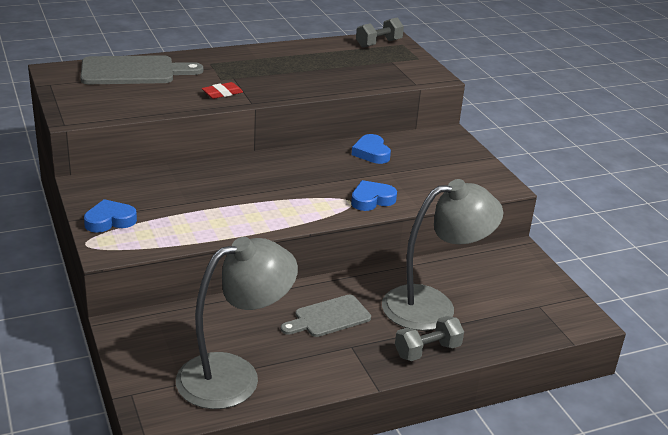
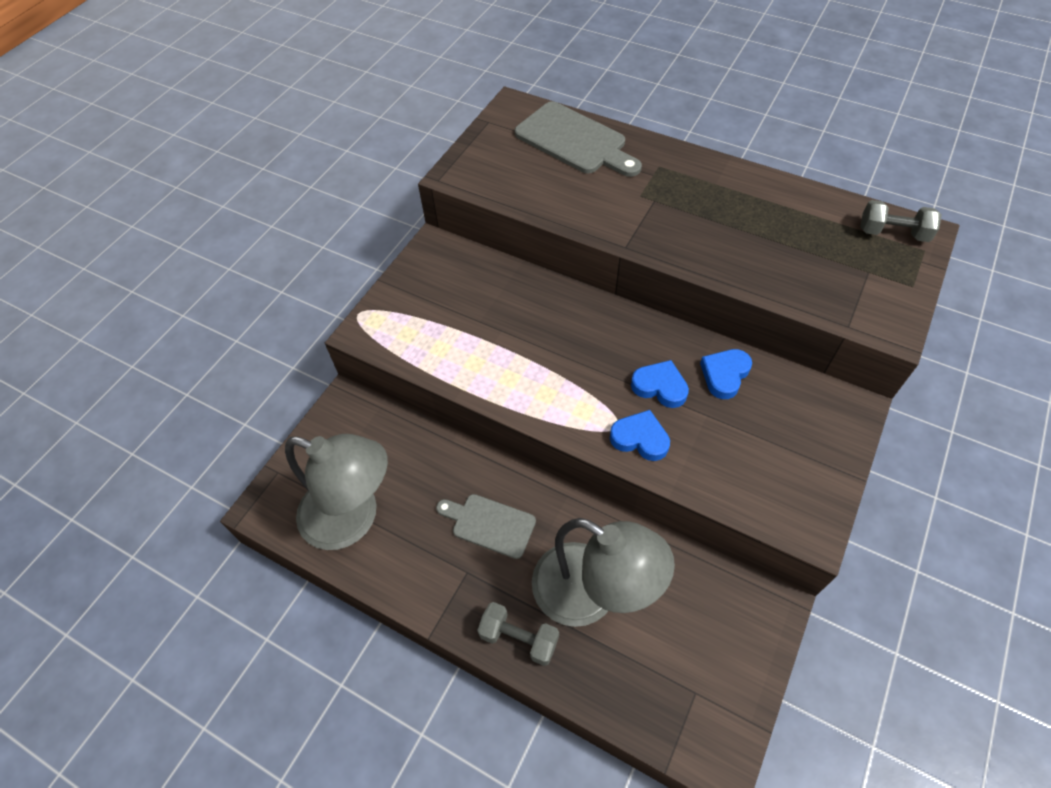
camera: 55 degrees right, 25 degrees up
blue heart [84,199,137,233] -> blue heart moved to [631,360,689,408]
red eraser [202,82,243,99] -> none

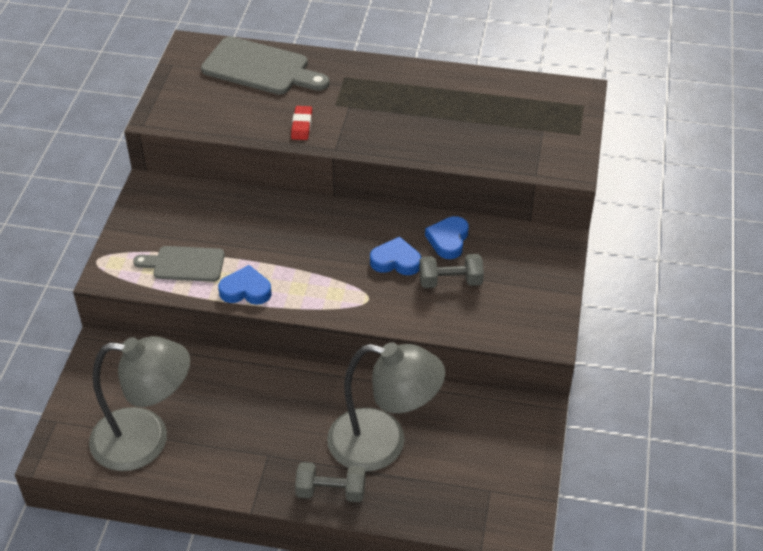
camera: 20 degrees left, 10 degrees down
grey cutting board [436,494,536,559] -> grey cutting board moved to [133,246,225,282]
blue heart [610,410,670,461] -> blue heart moved to [218,265,272,305]
grey dumbbell [860,200,942,242] -> grey dumbbell moved to [419,254,484,288]
none -> red eraser [291,106,312,140]

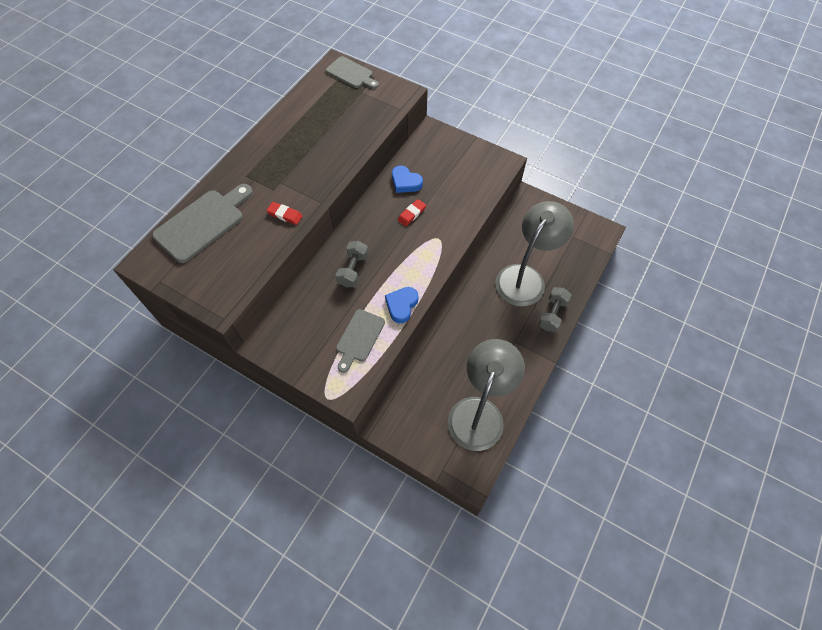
camera: 70 degrees left, 15 degrees up
blue heart [370,236,421,275] -> red eraser [397,199,426,227]
grey dumbbell [419,254,484,288] -> grey dumbbell moved to [336,241,368,287]
none -> grey cutting board [326,56,379,89]

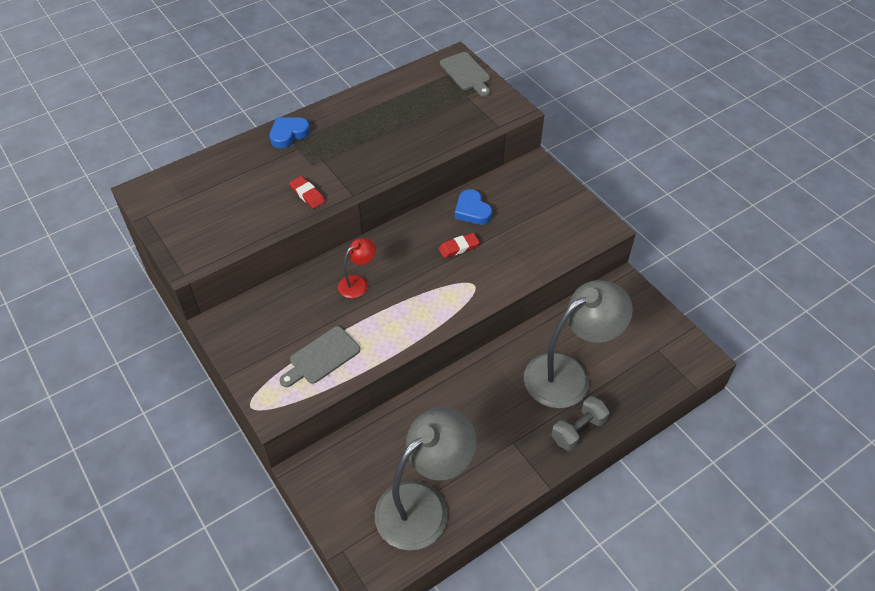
camera: 25 degrees right, 10 degrees down
grey cutting board [152,184,253,263] -> none
grey dumbbell [336,241,368,287] -> red lamp [338,238,376,298]
blue heart [385,287,418,323] -> blue heart moved to [270,117,310,148]

